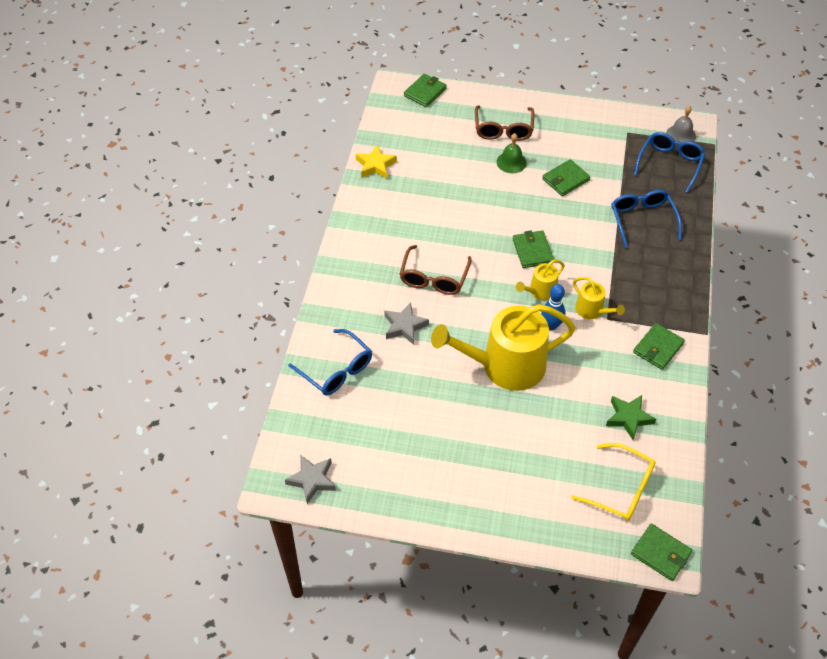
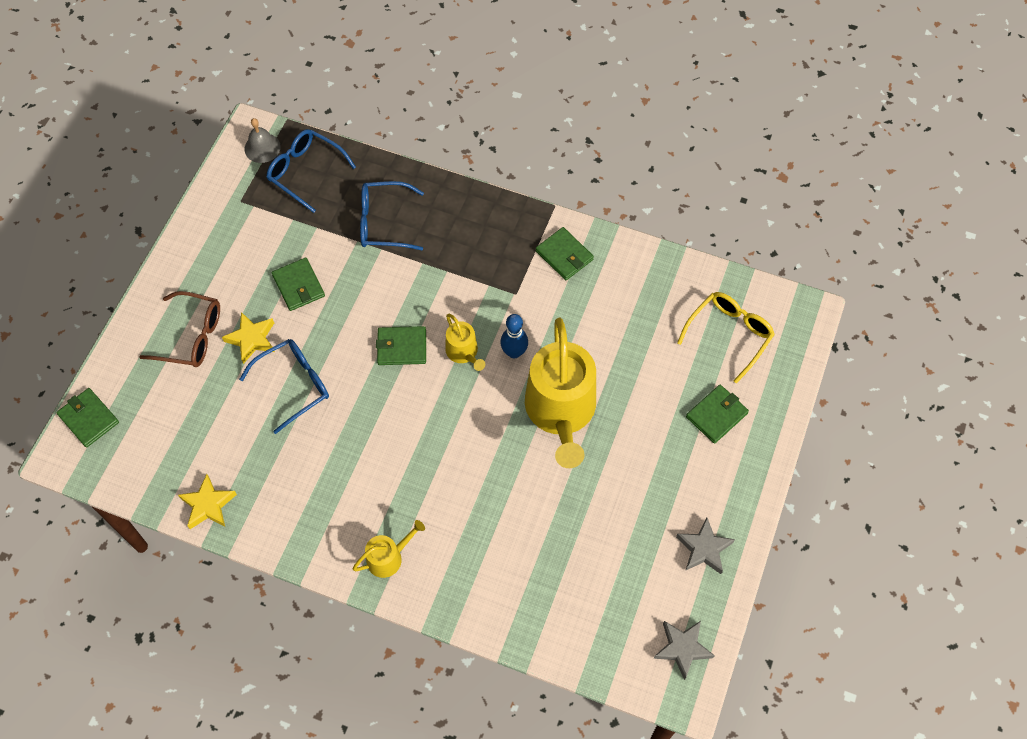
camera: 80 degrees left, 10 degrees up
blue glasses [289,329,372,395] -> blue glasses moved to [239,339,329,434]
grey star [384,302,429,345] -> grey star moved to [676,518,735,574]
brown glasses [400,245,472,295] -> none
green bell [497,133,527,173] -> yellow star [222,312,275,364]
yellow watering can [573,277,625,319] -> yellow watering can moved to [353,520,425,578]
green star [606,395,656,440] -> none
green wallet [631,523,692,581] -> green wallet moved to [686,385,749,444]

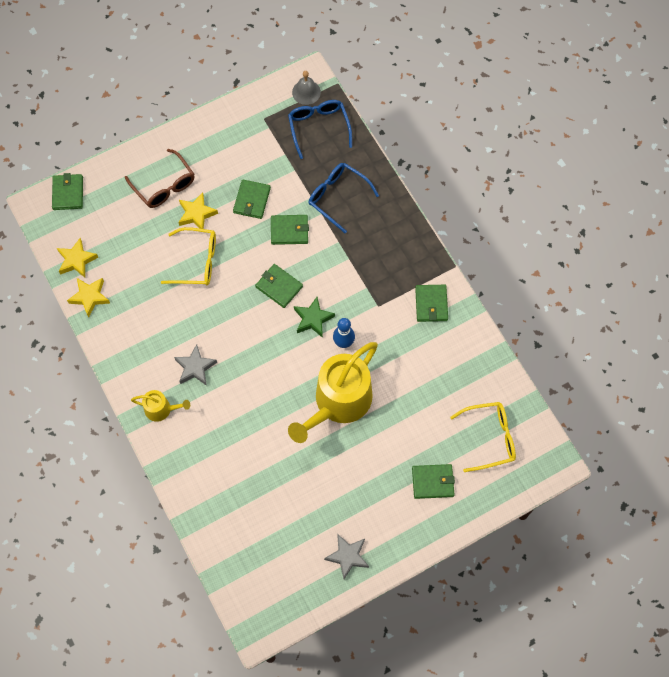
camera: 40 degrees right, 5 degrees up
blue glasses [239,339,329,434] -> yellow glasses [161,227,216,285]
yellow watering can [445,314,485,371] -> green star [294,297,335,338]
grey star [653,621,715,680] -> grey star moved to [174,344,217,386]
none -> yellow star [57,238,98,278]
none -> green wallet [271,215,309,245]

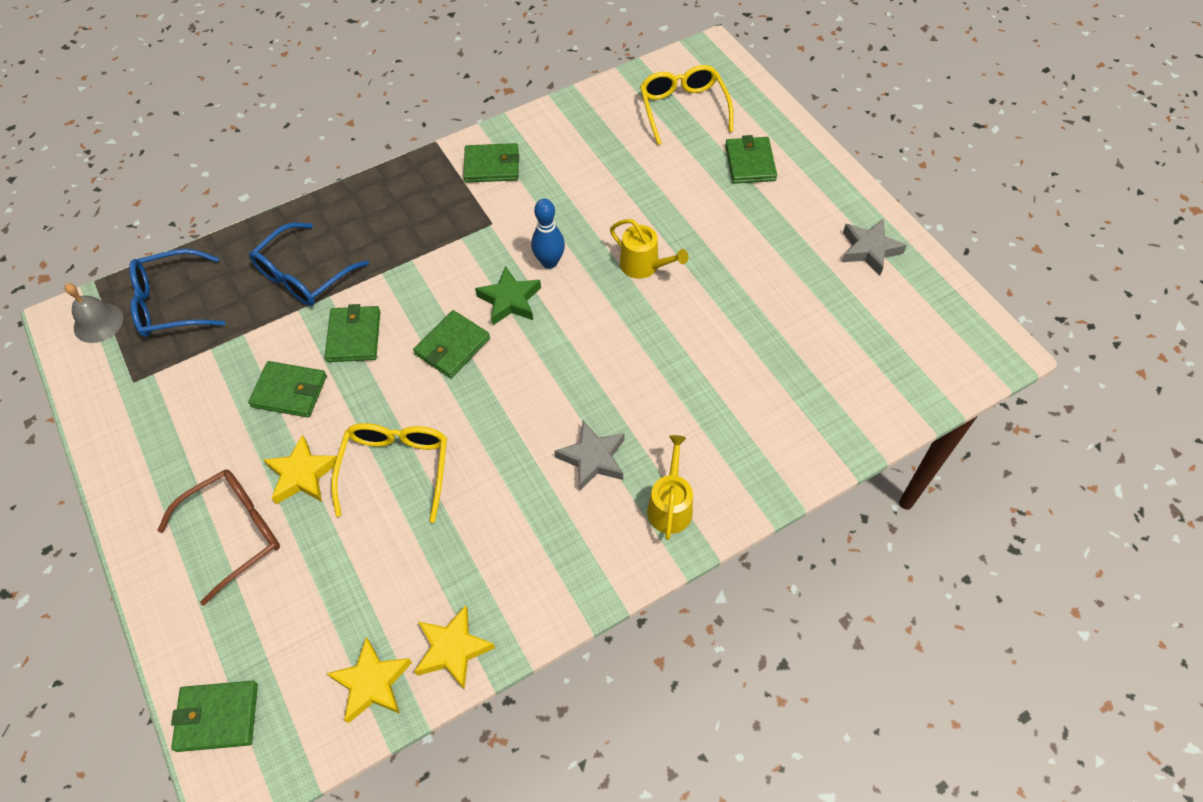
camera: 90 degrees left, 10 degrees down
yellow watering can [288,342,378,443] -> yellow watering can [610,219,688,279], size x0.46

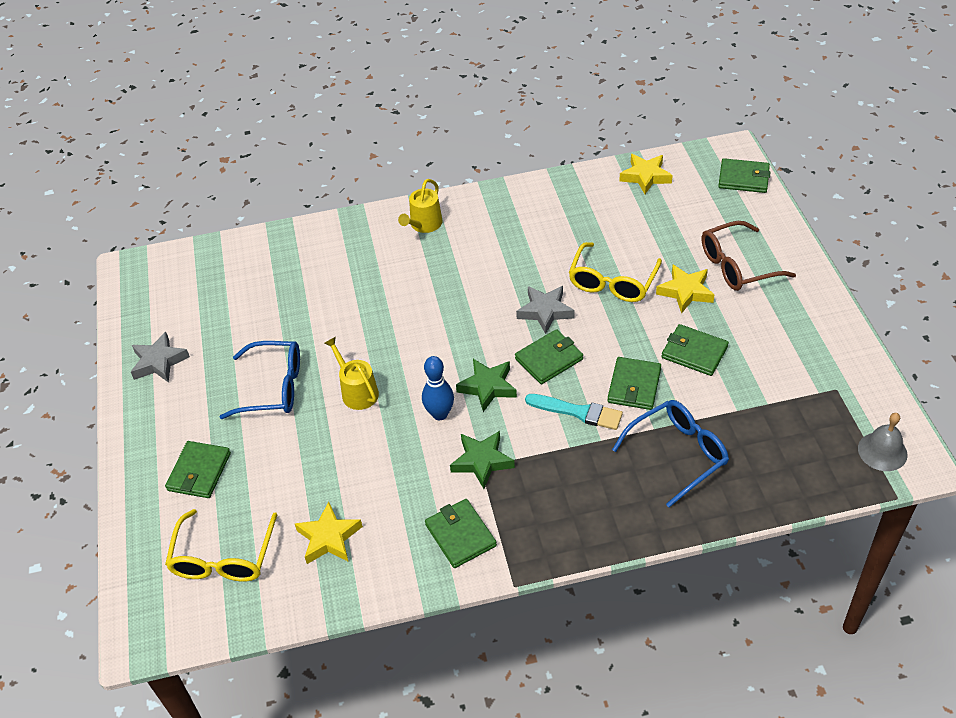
camera: 160 degrees left, 10 degrees down
blue glasses [129,249,225,337] -> blue glasses moved to [220,341,300,419]
yellow star [414,605,495,689] -> yellow star moved to [295,502,363,564]
green wallet [463,143,519,183] -> green wallet turned 45 degrees clockwise [425,499,497,568]
grey star [555,421,625,491] -> grey star moved to [516,286,575,334]
none -> green star [450,431,515,489]
none -> turquoise brush [525,394,623,430]

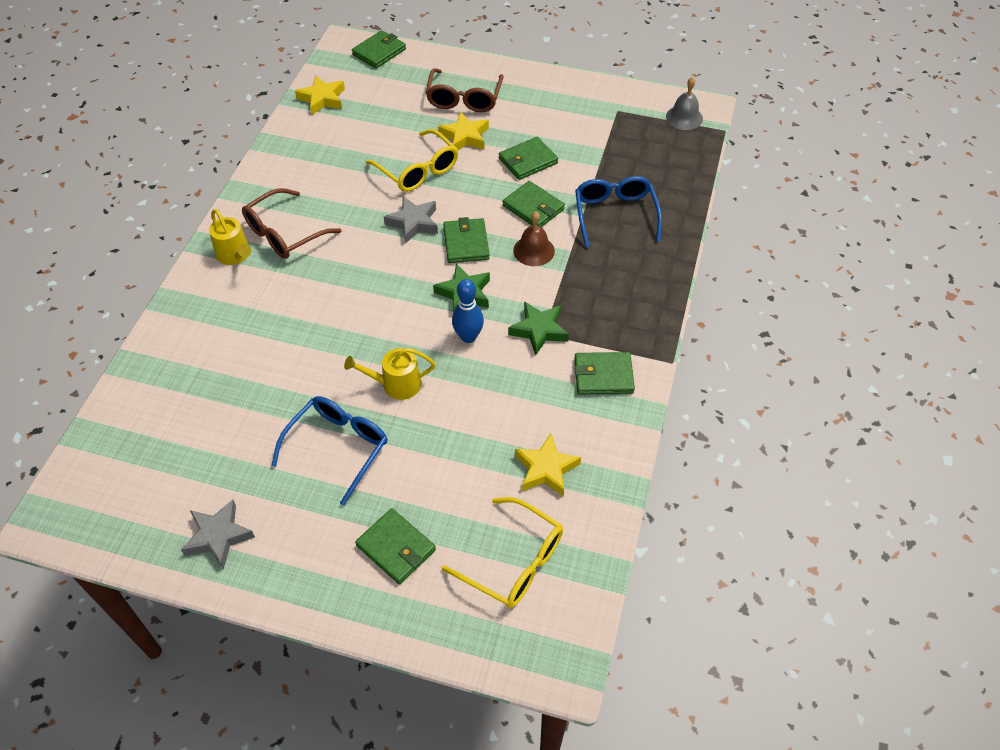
camera: 65 degrees left, 5 degrees up
turquoise brush [525,394,623,430] -> brown bell [513,211,555,266]
none -> brown glasses [242,188,342,259]

